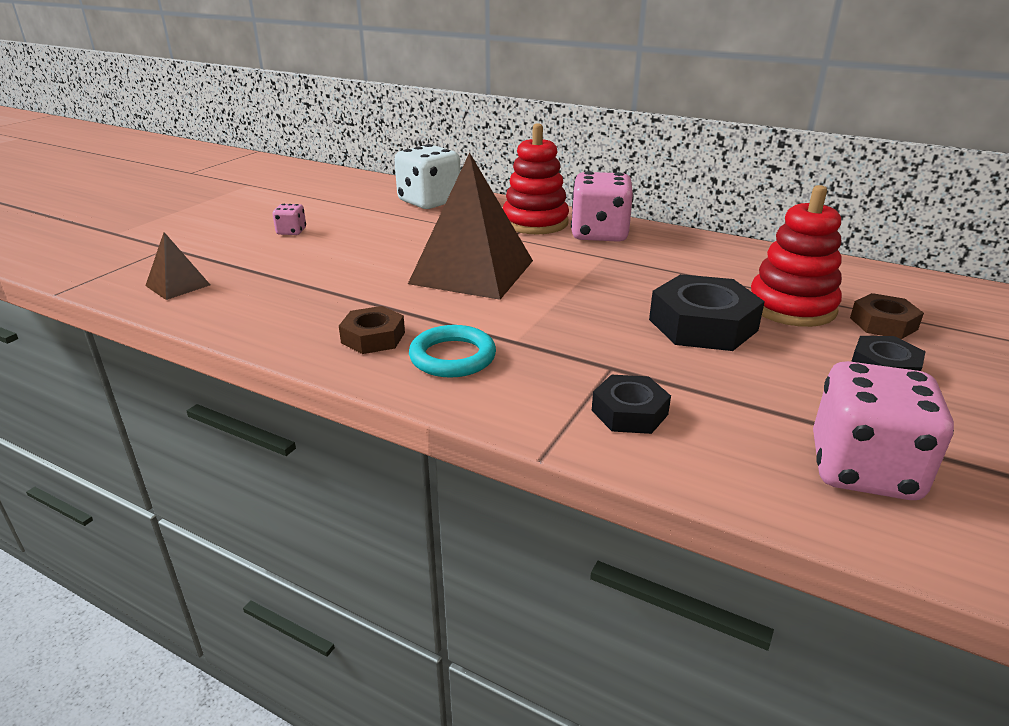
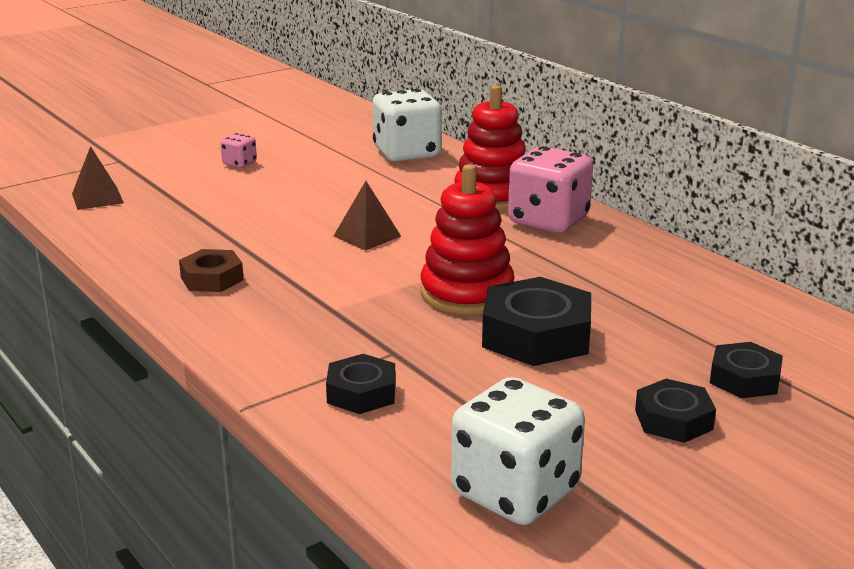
camera: 25 degrees right, 5 degrees down
brown pyramid [408,152,533,300] -> brown pyramid [334,181,401,251], size x0.46
turquoise ring [409,325,496,378] -> none
red stacking toy [751,185,842,327] -> red stacking toy moved to [421,164,515,314]
pink dice [813,361,954,500] -> white dice [451,377,585,525]
brown nut [850,293,924,339] -> black nut [710,342,783,398]

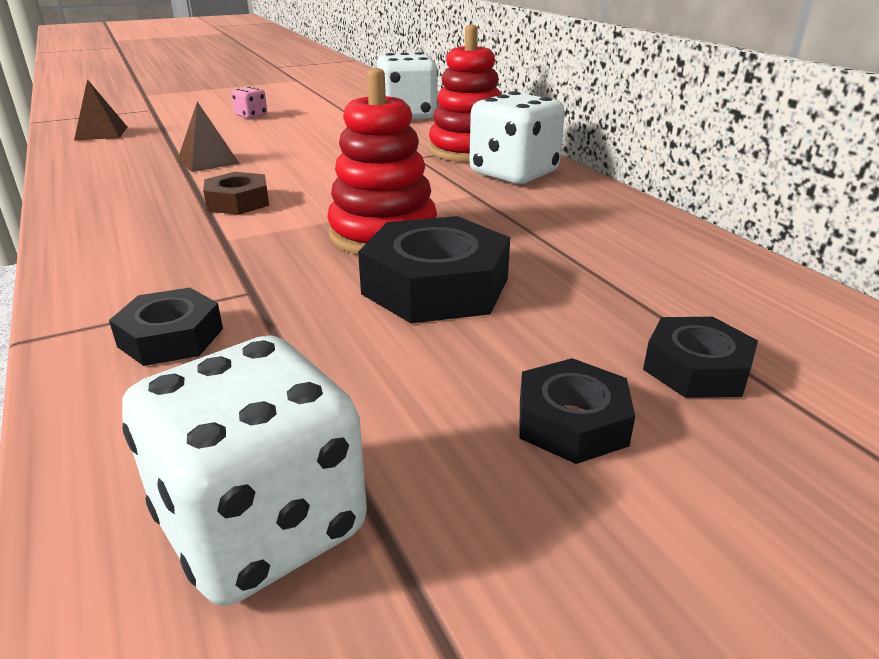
camera: 10 degrees right, 5 degrees up
brown nut [179,249,244,292] -> brown nut moved to [203,172,269,215]
brown pyramid [334,181,401,251] -> brown pyramid moved to [178,102,239,172]
pink dice [508,146,593,233] -> white dice [469,91,565,184]

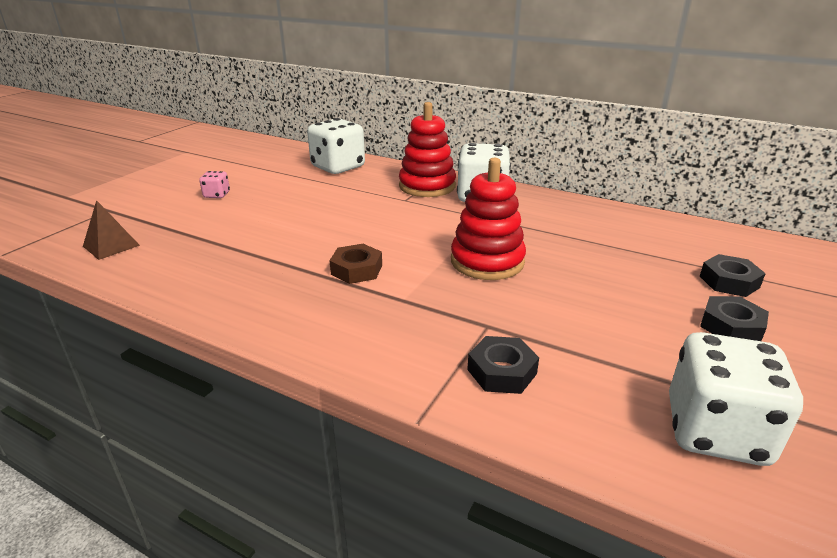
camera: 35 degrees left, 0 degrees up
brown pyramid [178,102,239,172] -> none
black nut [358,216,510,323] -> none

